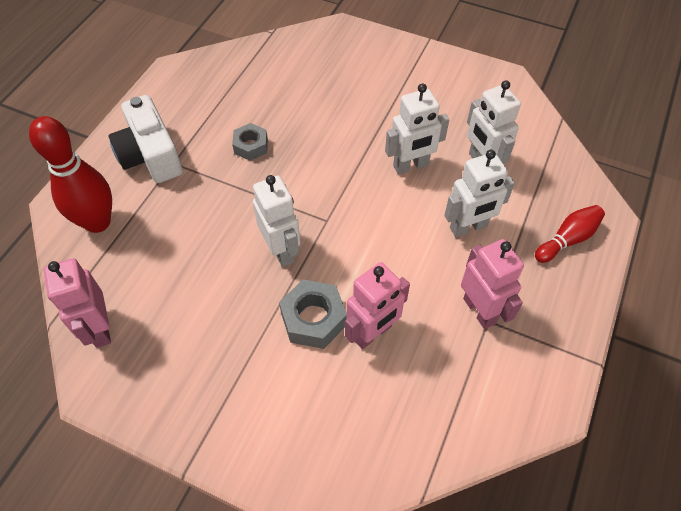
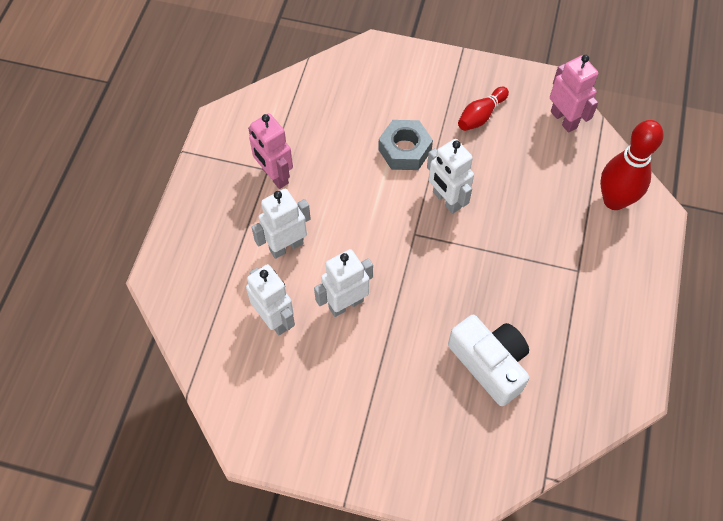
camera: 170 degrees right, 5 degrees up
white camera [108,95,183,183] -> white camera moved to [448,315,529,406]
grey nut [232,123,268,161] -> none
pink robot [345,262,410,349] -> none
red bowling pin [535,205,605,263] -> red bowling pin moved to [458,87,509,131]

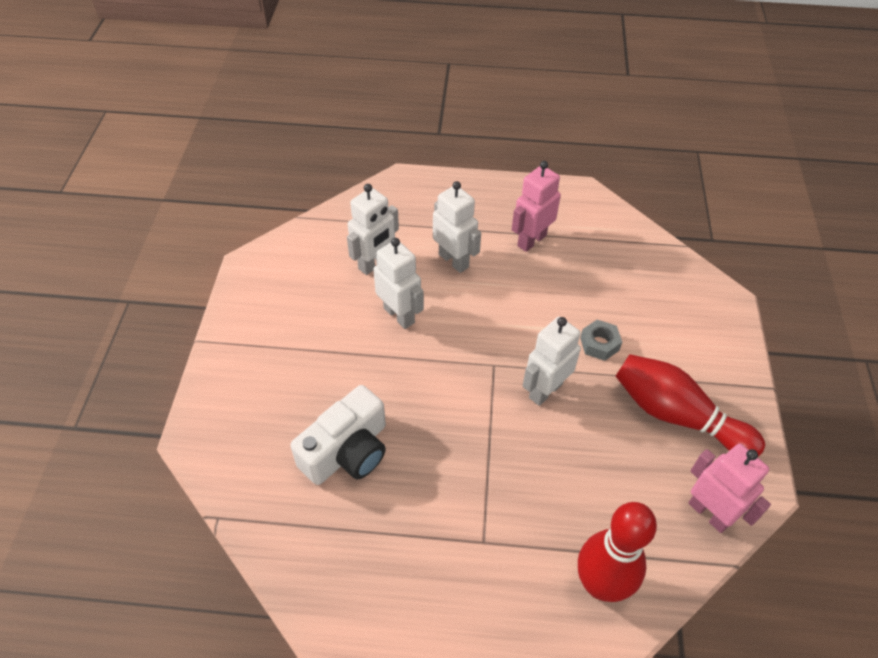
camera: 80 degrees right, 10 degrees down
grey nut [378,120,433,170] -> grey nut [580,320,622,361], size x0.66
red bowling pin [458,87,509,131] -> red bowling pin [615,354,765,456], size x1.75
pink robot [550,55,598,133] -> pink robot turned 90 degrees counterclockwise [688,444,771,533]

